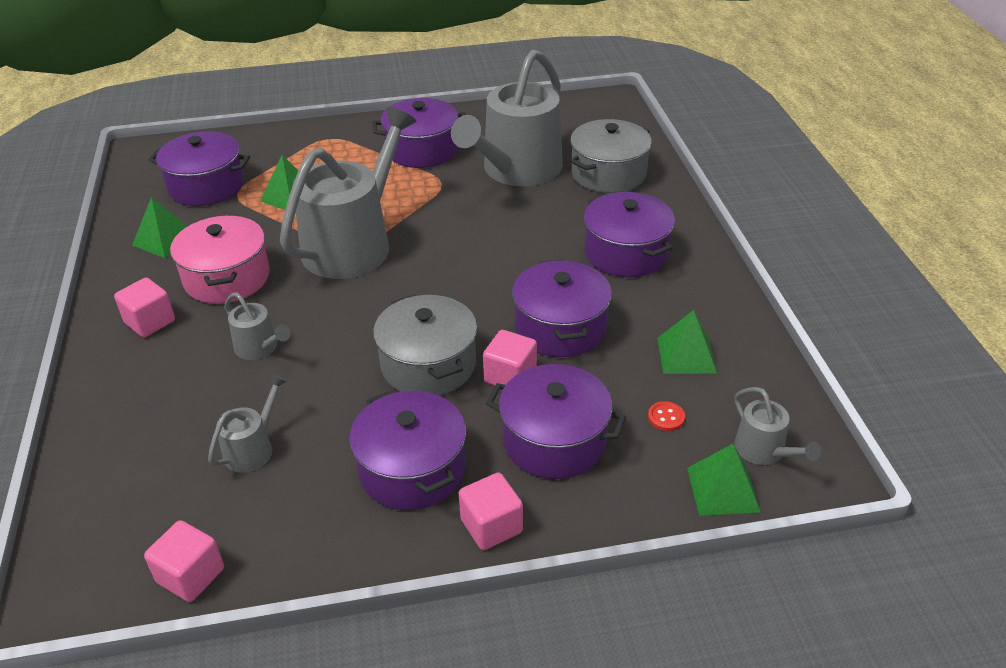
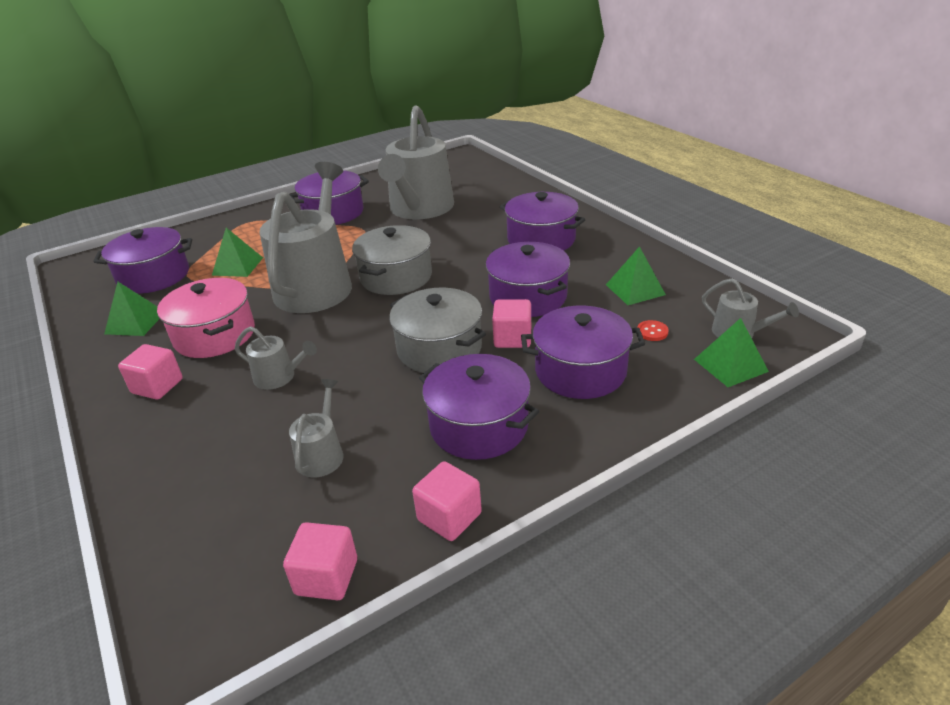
camera: 20 degrees left, 5 degrees down
pink cube [459,473,523,550] -> pink cube moved to [412,461,482,541]
grey pot [570,119,652,193] -> grey pot moved to [352,225,432,295]

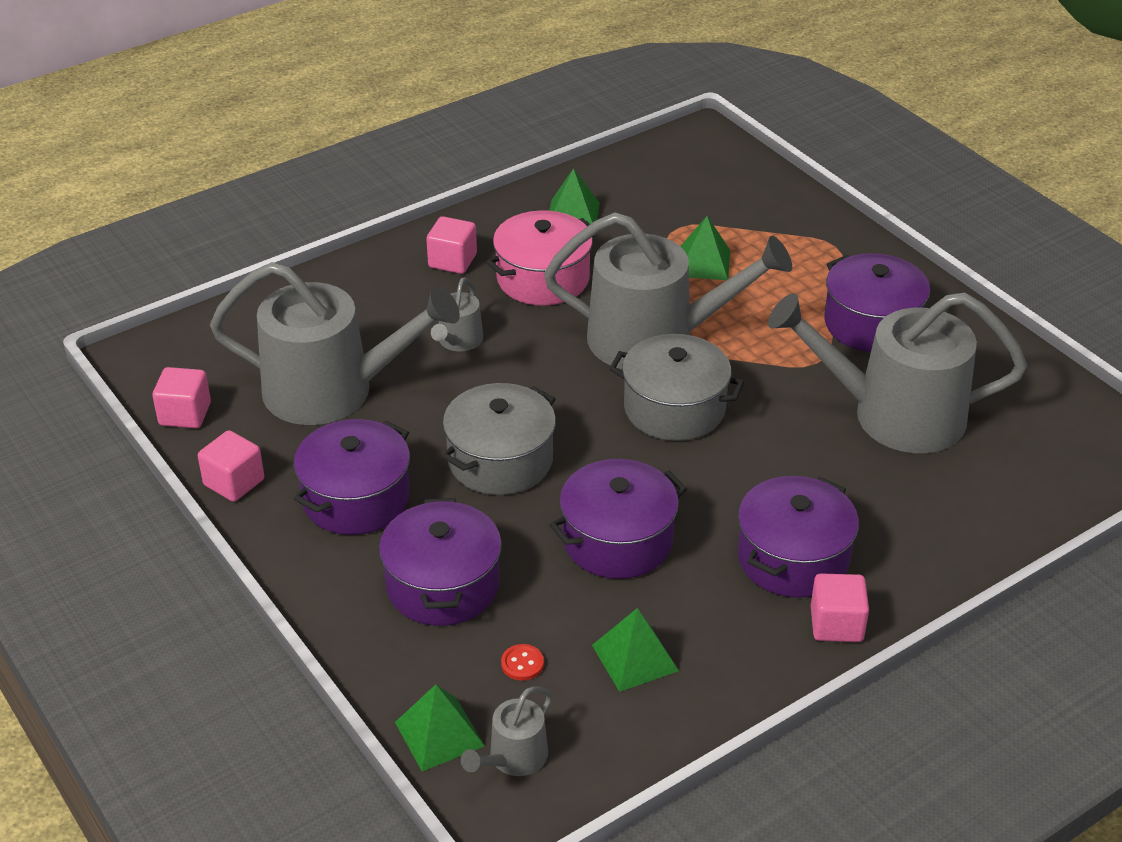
camera: 85 degrees right, 5 degrees up
purple pot [93,227,192,294] -> none
grey watering can [289,379,343,477] -> grey watering can [210,262,460,425], size x2.29
pink cube [492,299,531,348] -> pink cube moved to [811,573,869,642]

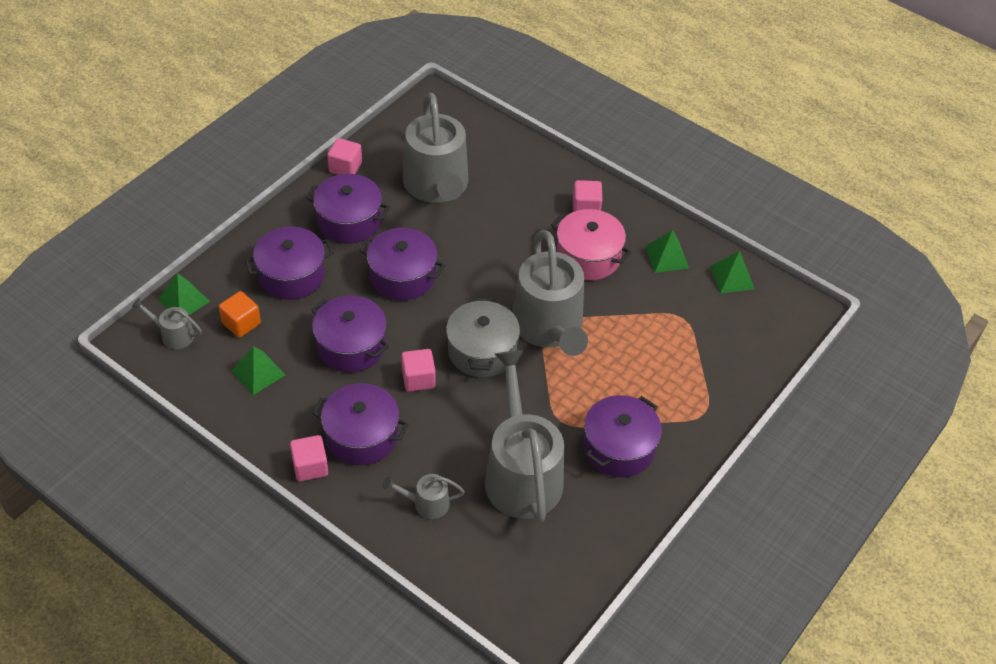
camera: 70 degrees right, 10 degrees up
pink cube [152,367,211,428] -> pink cube moved to [401,349,436,391]
grey watering can [431,277,483,351] -> grey watering can moved to [383,474,465,519]
grey pot [442,383,556,495] -> purple pot [360,228,445,301]
red button [501,644,544,681] -> orange cube [219,291,261,338]
green pyramid [681,216,730,280] -> green pyramid moved to [710,251,755,294]

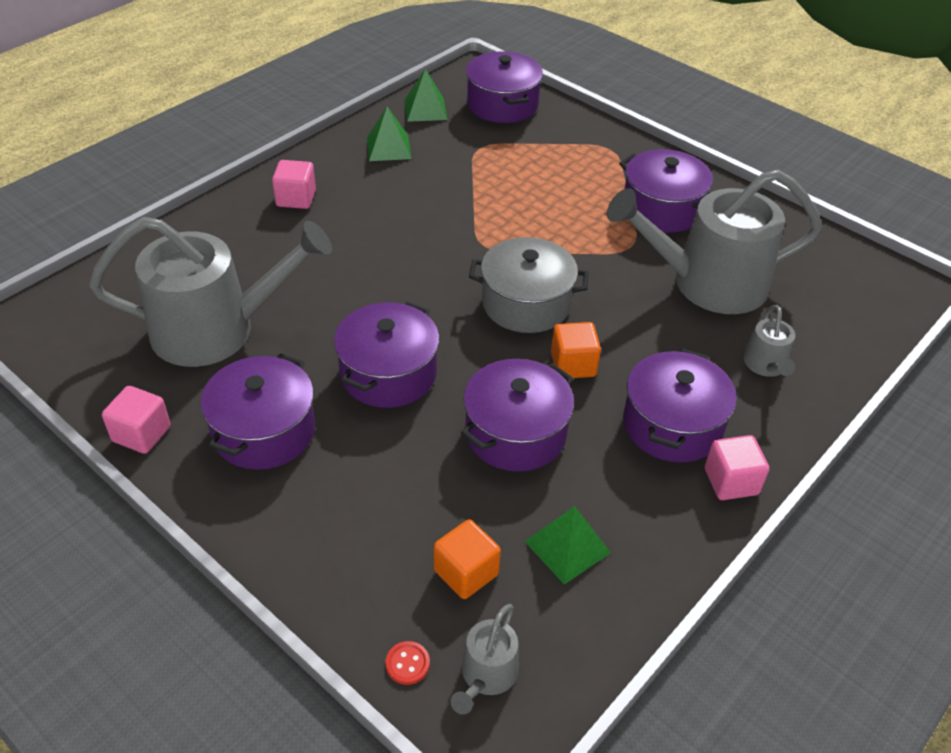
camera: 85 degrees left, 5 degrees down
green pyramid [158,273,210,316] -> red button [386,641,430,685]
purple pot [245,227,334,300] -> purple pot moved to [466,51,543,123]
pink cube [401,349,436,391] -> orange cube [551,322,601,379]
grey watering can [512,230,588,356] -> none
pink pot [551,209,631,280] -> none

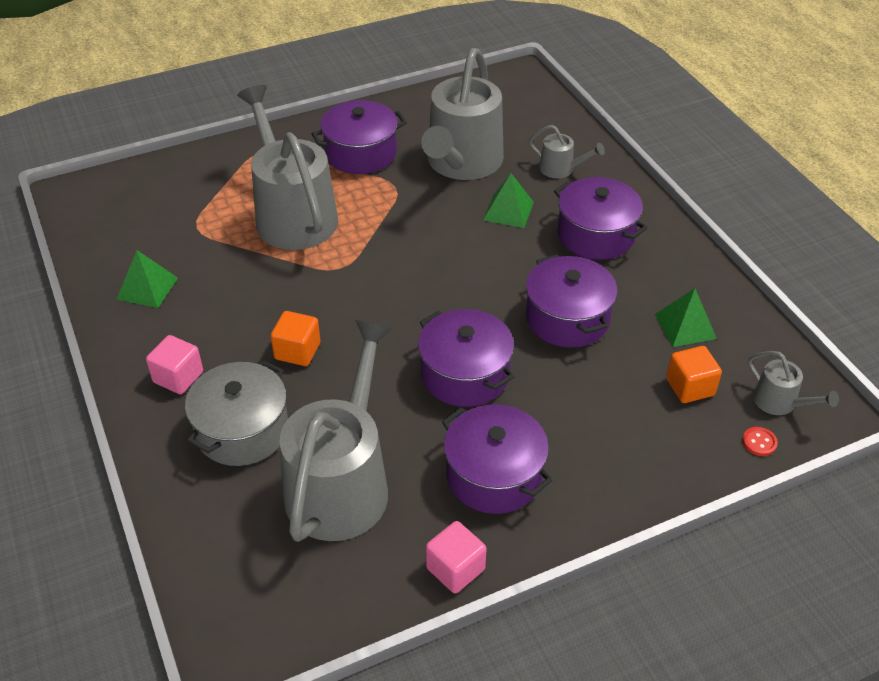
camera: 65 degrees left, 0 degrees up
green pyramid [405,69,448,122] -> green pyramid moved to [483,173,534,228]
purple pot [466,51,543,123] -> none
grey pot [469,237,589,333] -> grey pot moved to [185,360,288,466]
orange cube [551,322,601,379] -> orange cube moved to [270,311,321,366]
pink cube [705,435,769,500] -> none
none -> grey watering can [237,85,338,250]

